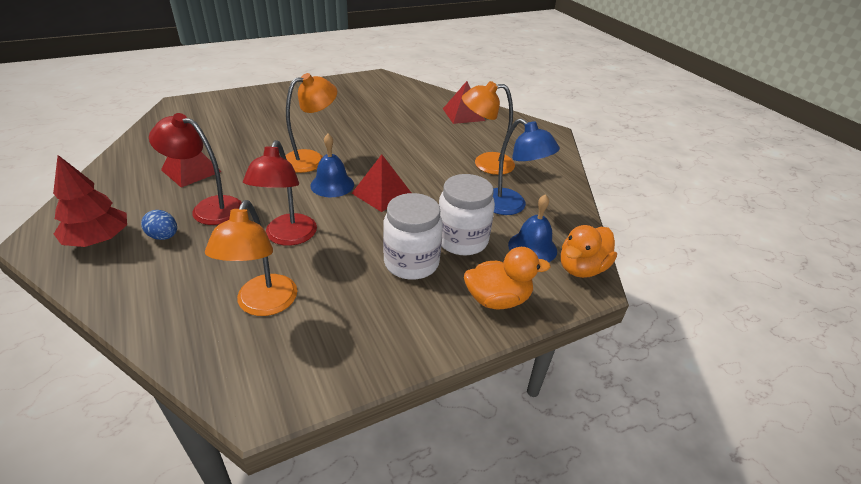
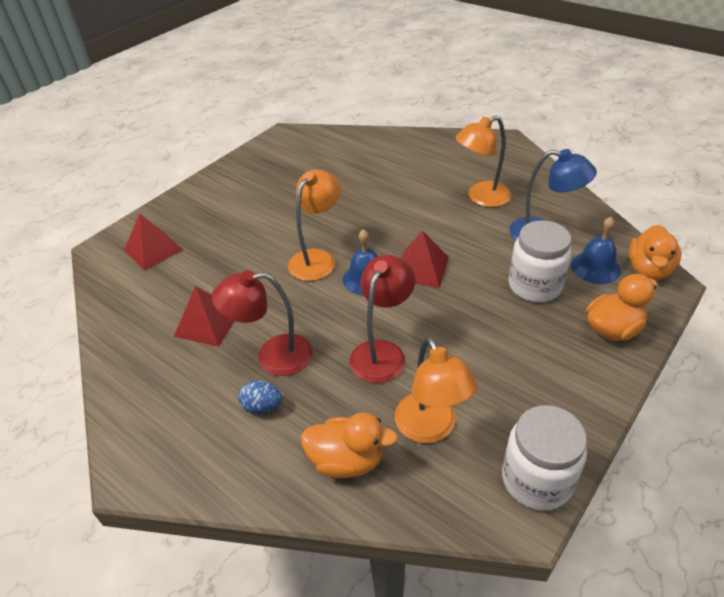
camera: 20 degrees left, 5 degrees up
red tree [53,155,127,247] -> none
red lamp [243,140,317,246] -> red lamp turned 135 degrees counterclockwise [350,255,415,383]
white jar [383,193,443,280] -> white jar moved to [502,405,587,511]
red pyramid [443,81,485,124] -> red pyramid moved to [124,213,183,271]
none -> orange duck [301,413,398,478]

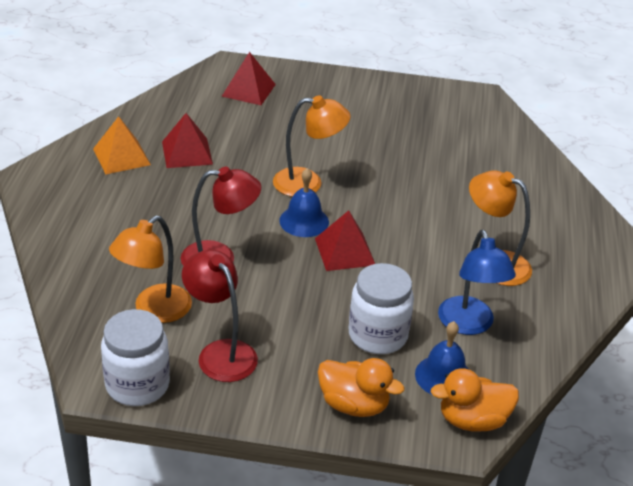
camera: 55 degrees right, 5 degrees down
red lamp [211,270,313,376] -> red lamp moved to [182,250,258,382]
blue egg [238,380,282,414] -> none
orange duck [301,413,398,478] -> none
none -> orange pyramid [93,116,151,174]

